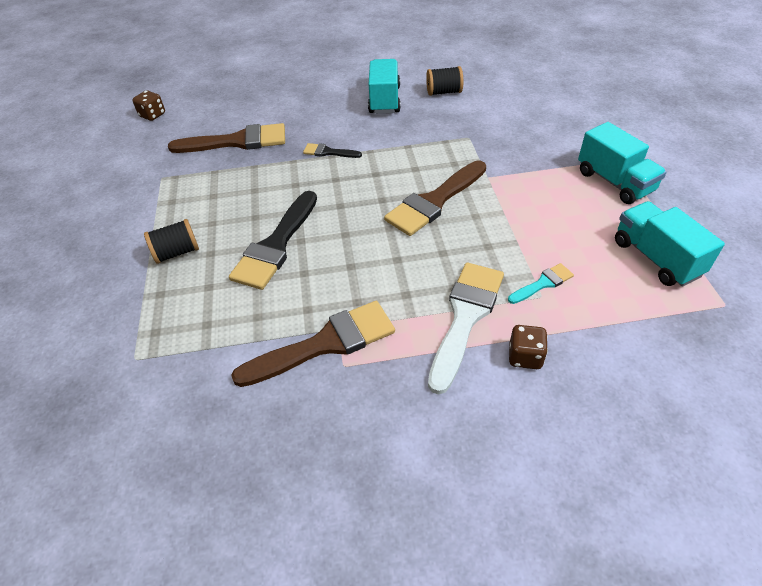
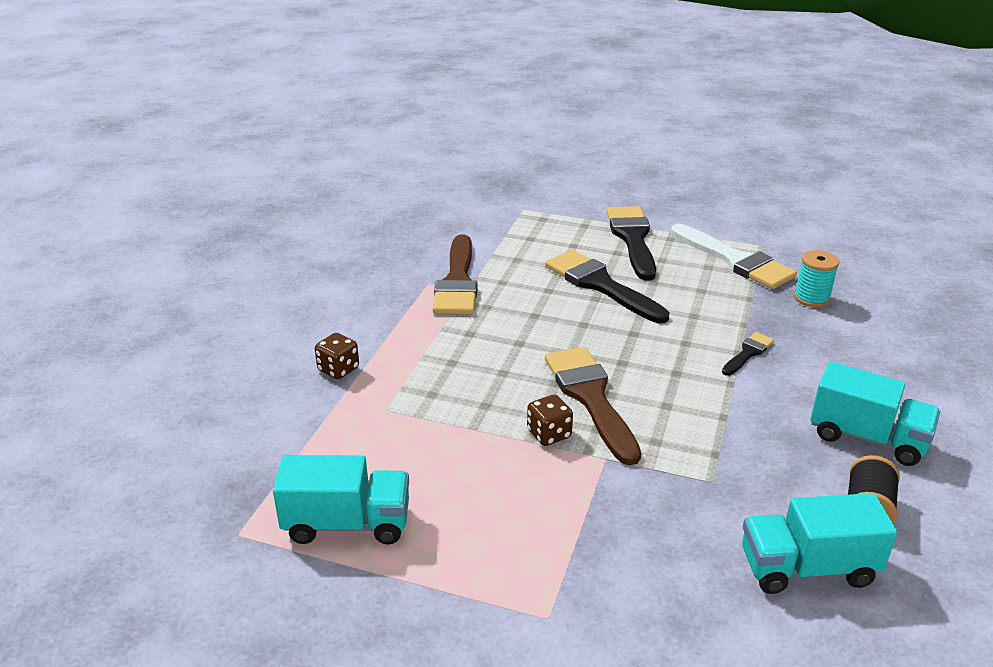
camera: 115 degrees right, 15 degrees down
brown dice [132,90,165,121] -> brown dice moved to [527,394,573,446]
black spool [144,219,199,264] -> black brush [606,206,656,281]
brown brush [168,123,285,153] -> turquoise spool [794,250,839,307]
white brush [428,263,504,395] -> white brush moved to [671,224,797,289]
turquoise brush [508,263,574,304] -> none
turquoise truck [578,122,667,204] -> turquoise truck moved to [742,493,897,594]

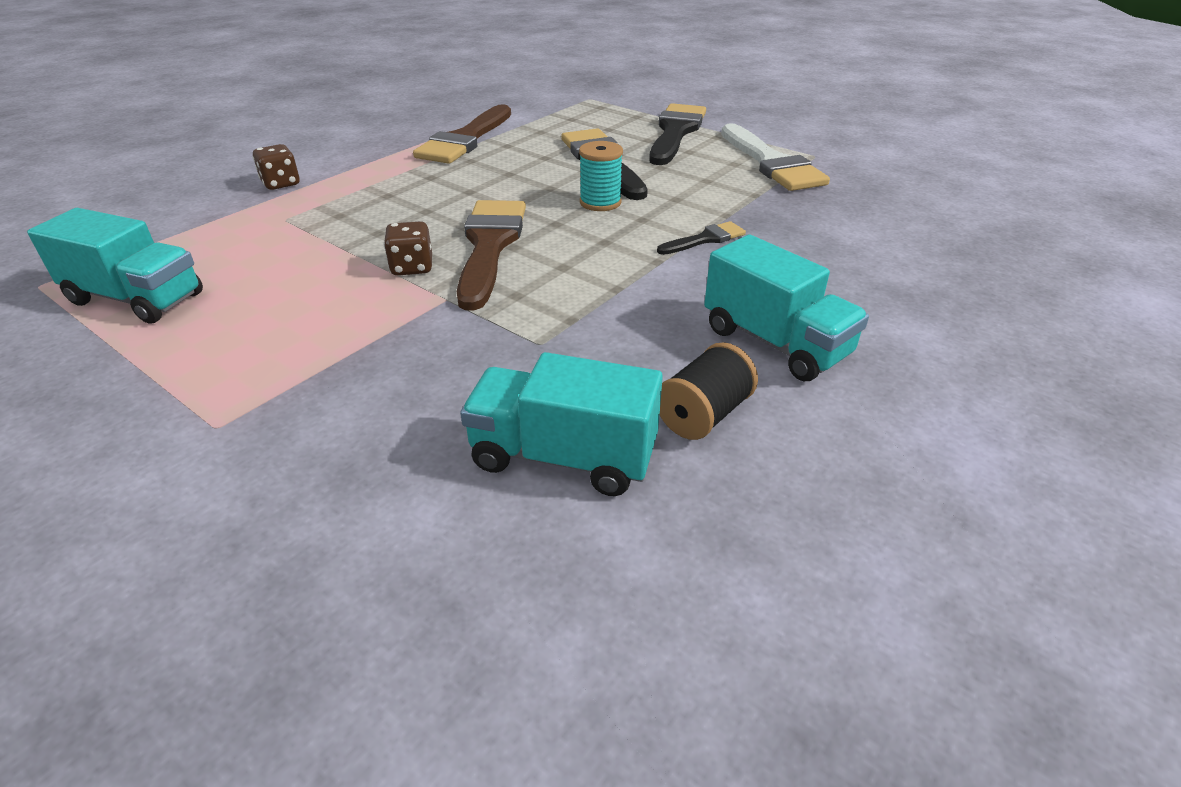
camera: 20 degrees right, 5 degrees up
turquoise spool [794,250,839,307] -> turquoise spool moved to [579,141,623,211]

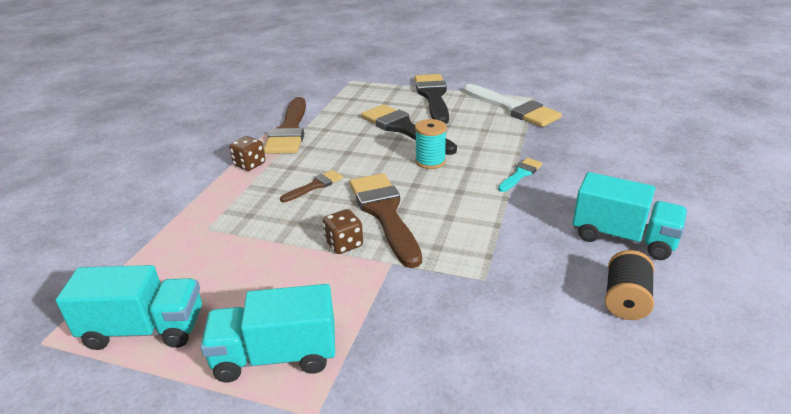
camera: 20 degrees left, 5 degrees down
brown dice [252,144,300,190] -> brown dice moved to [229,136,265,171]
turquoise truck [460,352,663,496] -> turquoise truck moved to [200,284,335,382]
black brush [657,221,746,255] -> turquoise brush [498,158,543,192]
none -> brown brush [280,170,343,202]

